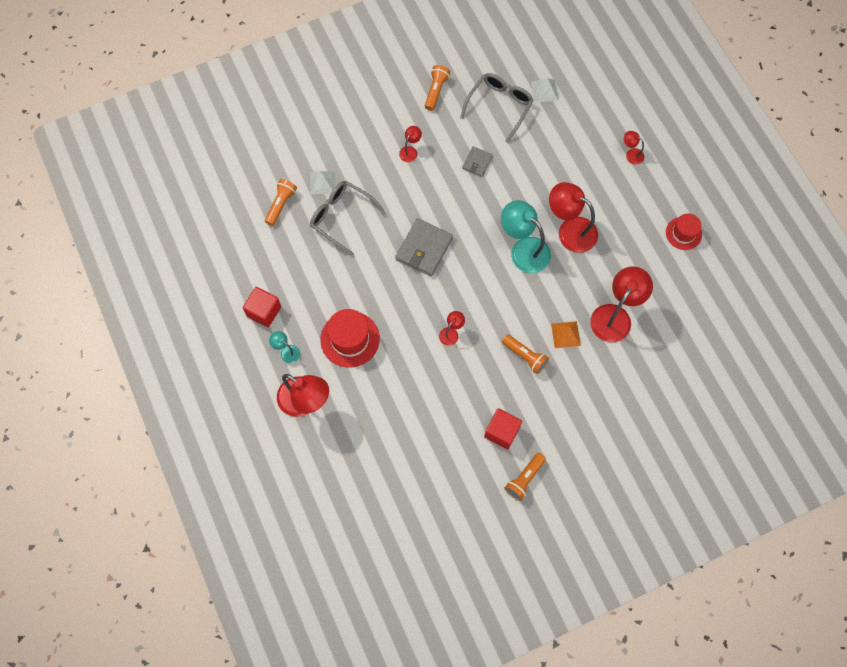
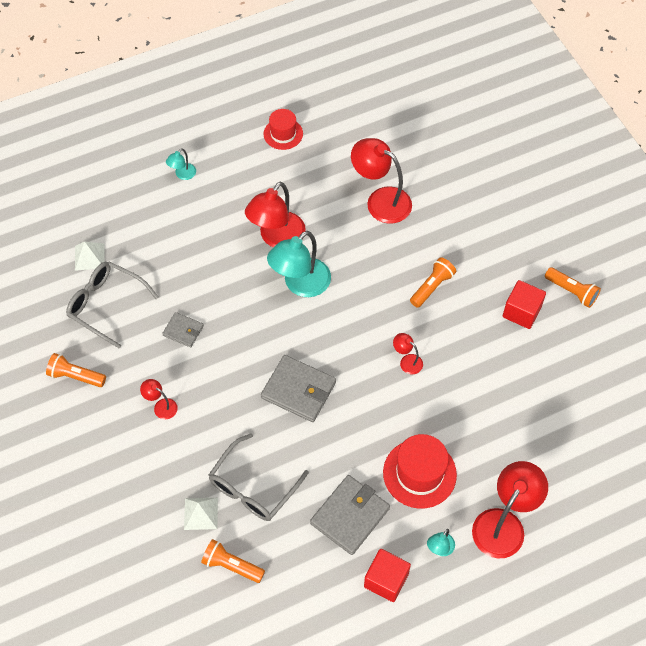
camera: 90 degrees left, 10 degrees down
orange pyramid [551,321,581,348] -> none
red lamp [624,131,644,164] -> turquoise lamp [166,148,196,180]
none -> grey wallet [310,475,390,555]

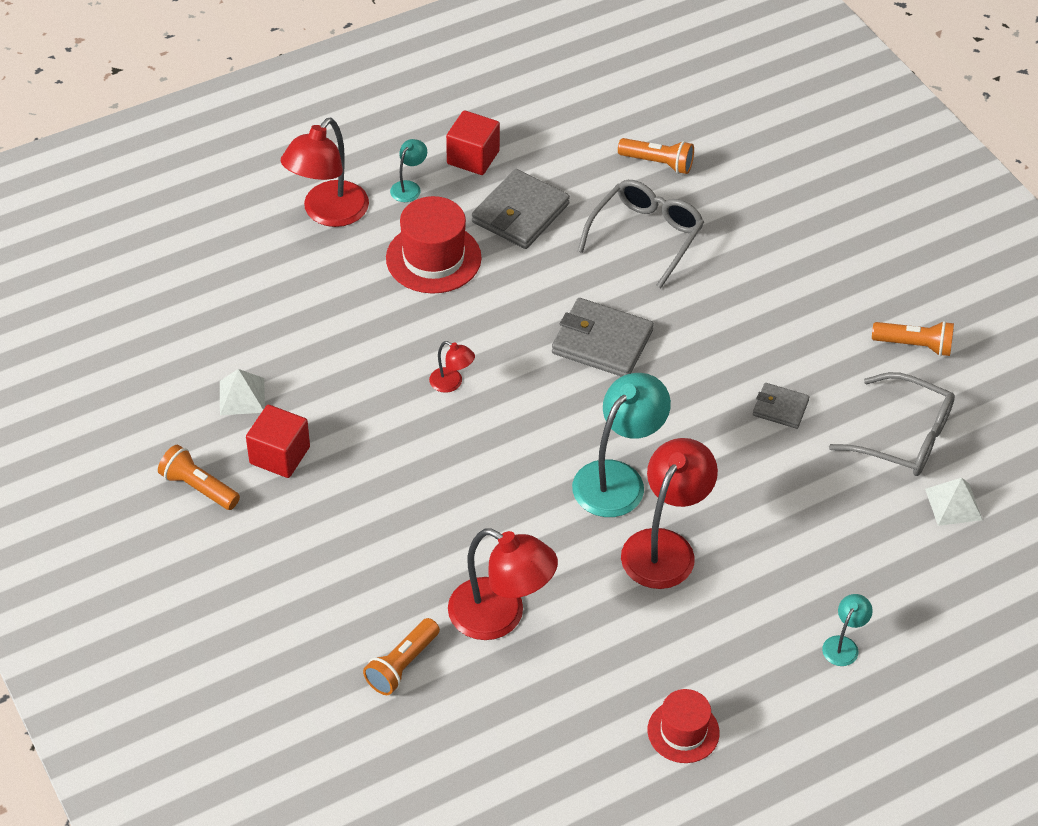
camera: 175 degrees right, 10 degrees down
red lamp [140,379,178,419] -> none
white pyramid [184,498,218,530] -> white pyramid moved to [220,369,265,415]
orange flashlight [410,257,456,308] -> orange flashlight moved to [363,618,440,695]

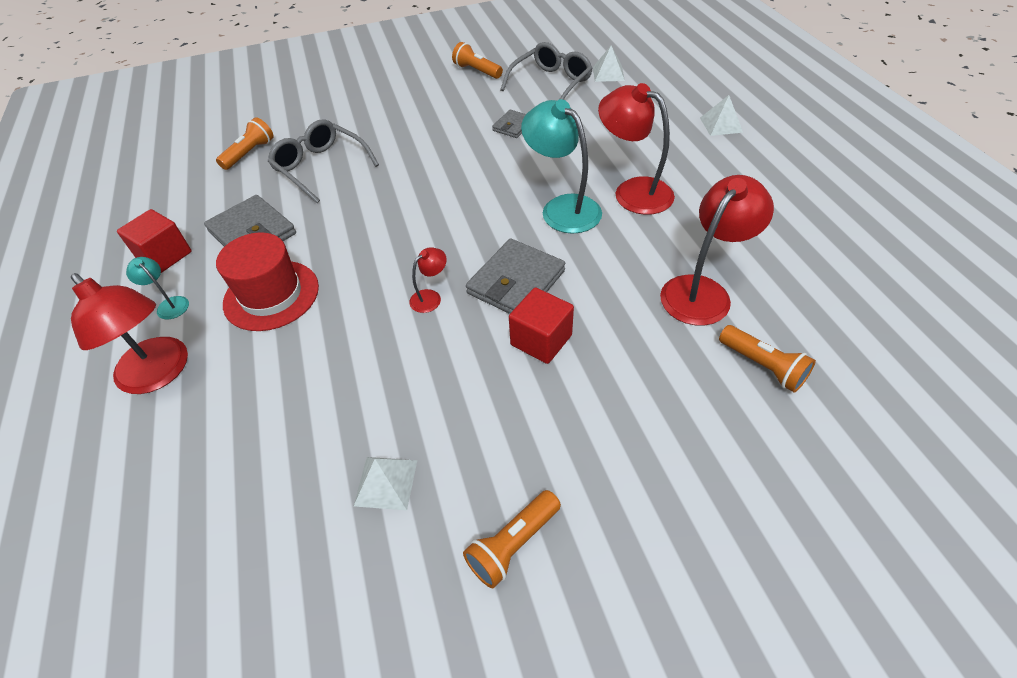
camera: 75 degrees left, 0 degrees up
red cube [246,405,310,478] -> red cube moved to [509,287,574,364]
grey wallet [552,298,654,377] -> grey wallet moved to [466,239,565,314]
red hat [648,689,720,763] -> none
turquoise lamp [822,594,873,666] -> white pyramid [700,95,743,136]
orange flashlight [872,321,954,356] -> orange flashlight turned 75 degrees counterclockwise [452,42,503,79]

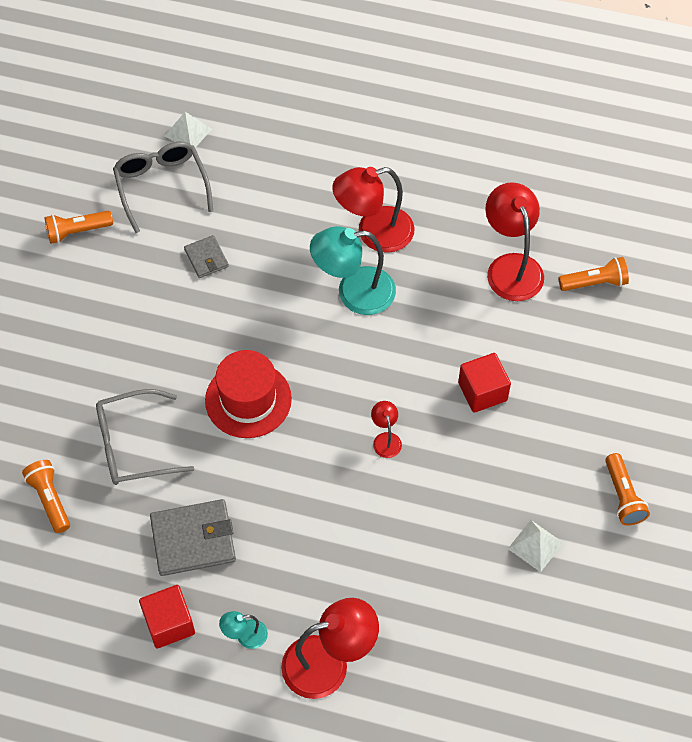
camera: 60 degrees left, 10 degrees up
red hat [216,232,319,331] -> red hat moved to [205,350,292,438]
grey wallet [466,239,565,314] -> none
white pyramid [700,95,743,136] -> none

